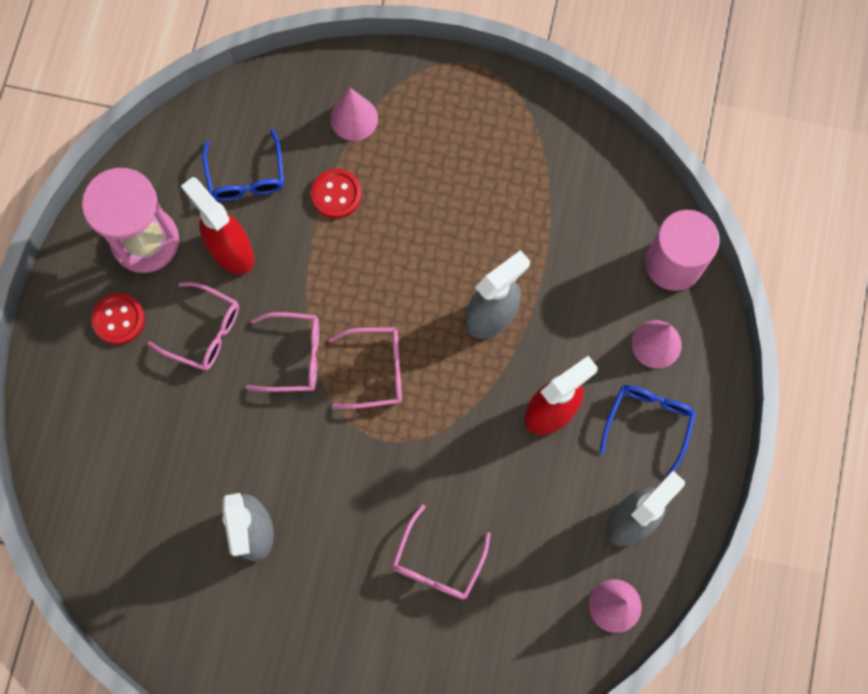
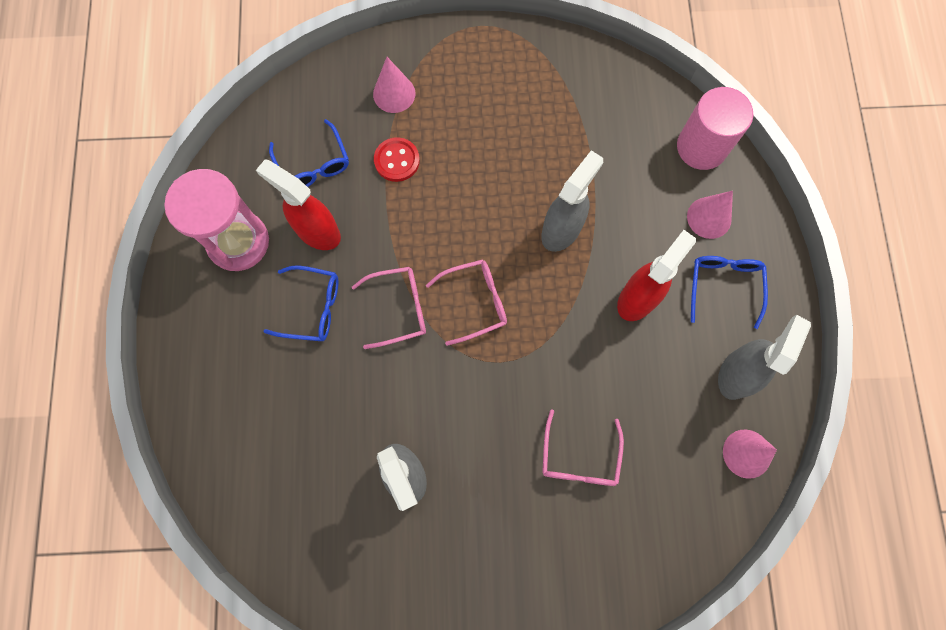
camera: 15 degrees left, 0 degrees up
red button [91,293,145,345] -> none
pink glasses [147,282,239,370] -> blue glasses [263,265,338,341]

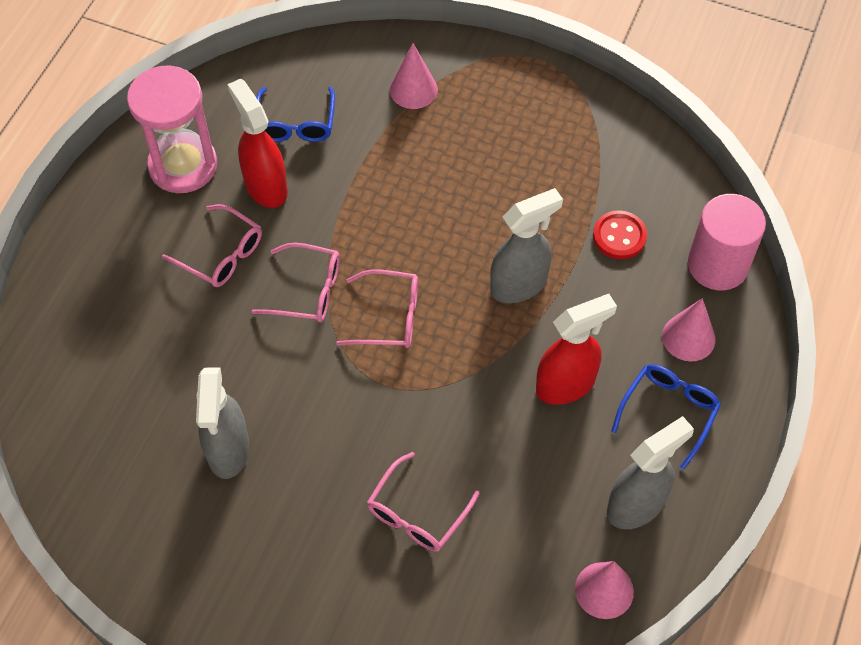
camera: 25 degrees right, 15 degrees down
blue glasses [263,265,338,341] -> pink glasses [162,204,262,287]
red button [374,137,420,182] -> red button moved to [593,210,647,259]

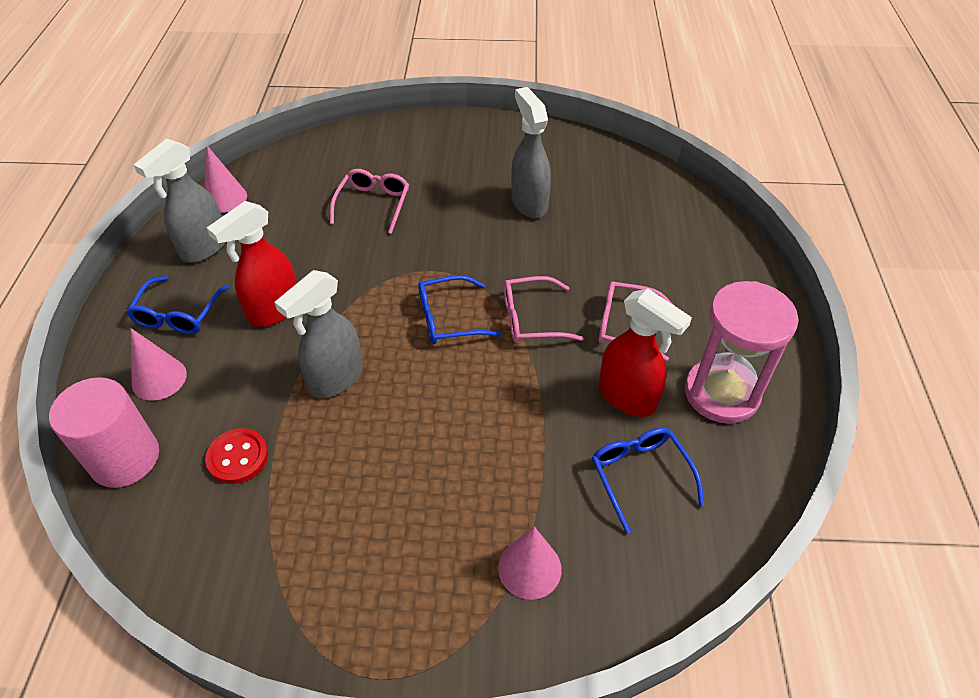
camera: 160 degrees right, 10 degrees down
pink glasses [336,269,418,348] -> blue glasses [418,275,501,344]

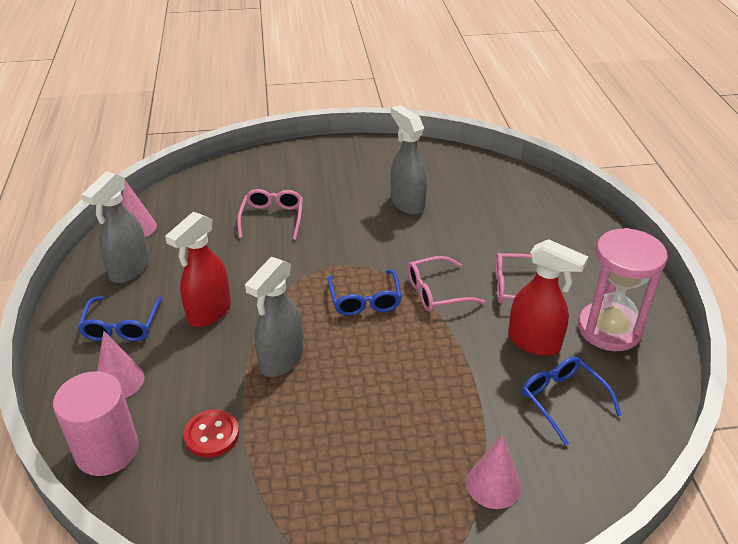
camera: 10 degrees left, 10 degrees down
blue glasses [418,275,501,344] -> blue glasses turned 75 degrees counterclockwise [328,270,402,316]

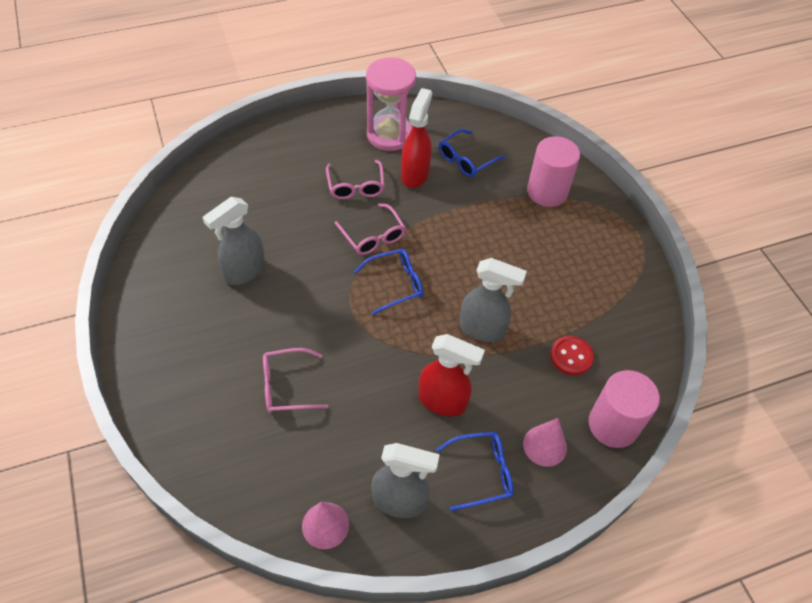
camera: 105 degrees left, 15 degrees up
pink cone [466,435,521,509] -> pink cylinder [527,136,580,207]

